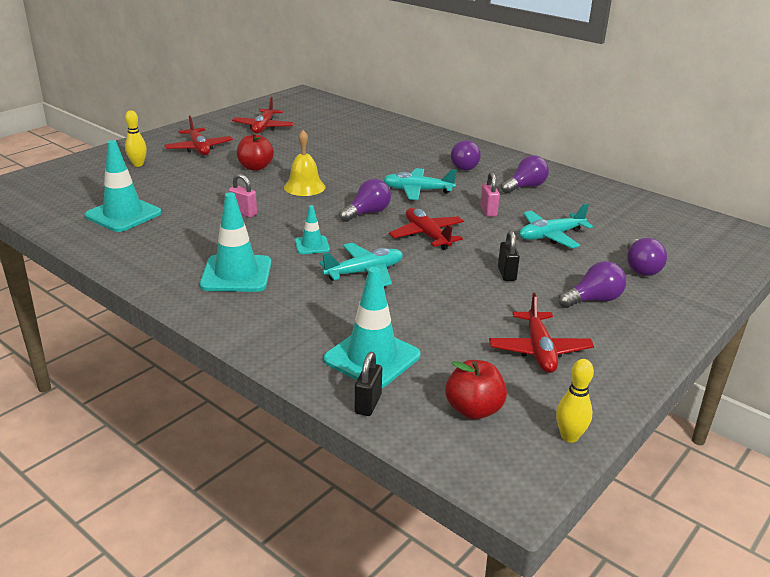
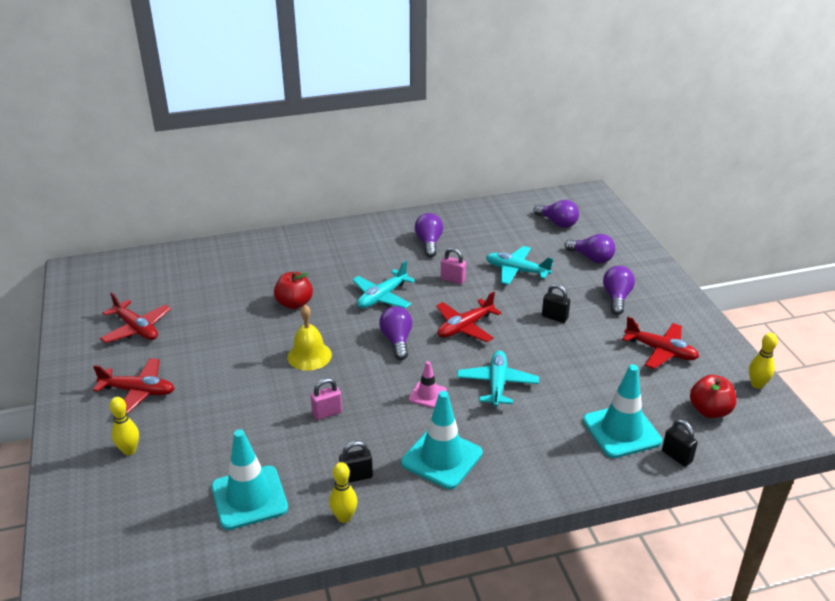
camera: 55 degrees left, 5 degrees up
red apple [237,133,274,171] -> red apple moved to [274,272,313,309]
turquoise traffic cone [295,205,330,254] -> pink traffic cone [409,361,447,408]
red plane [389,208,464,250] -> red plane turned 45 degrees counterclockwise [436,292,502,342]
purple light bulb [451,140,481,171] -> purple light bulb moved to [533,200,579,228]
turquoise plane [519,203,593,248] -> turquoise plane turned 105 degrees clockwise [486,246,553,285]
none -> yellow bowling pin [329,462,357,523]
none -> black padlock [339,441,373,483]

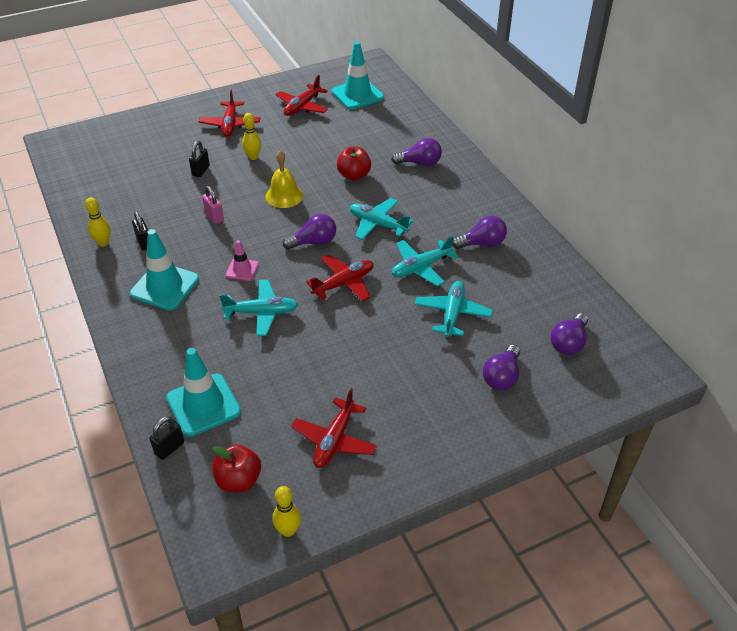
camera: 80 degrees right, 10 degrees up
yellow bowling pin [109,397,139,455] -> yellow bowling pin moved to [242,113,261,160]
turquoise traffic cone [211,429,288,530] -> turquoise traffic cone moved to [332,42,384,110]
red plane [436,292,502,342] -> red plane turned 105 degrees clockwise [306,255,373,302]
pink padlock [441,248,466,285] -> turquoise plane [392,235,458,287]
black padlock [542,284,570,323] -> black padlock moved to [189,141,210,177]
purple light bulb [603,266,635,315] -> purple light bulb moved to [391,138,442,166]

